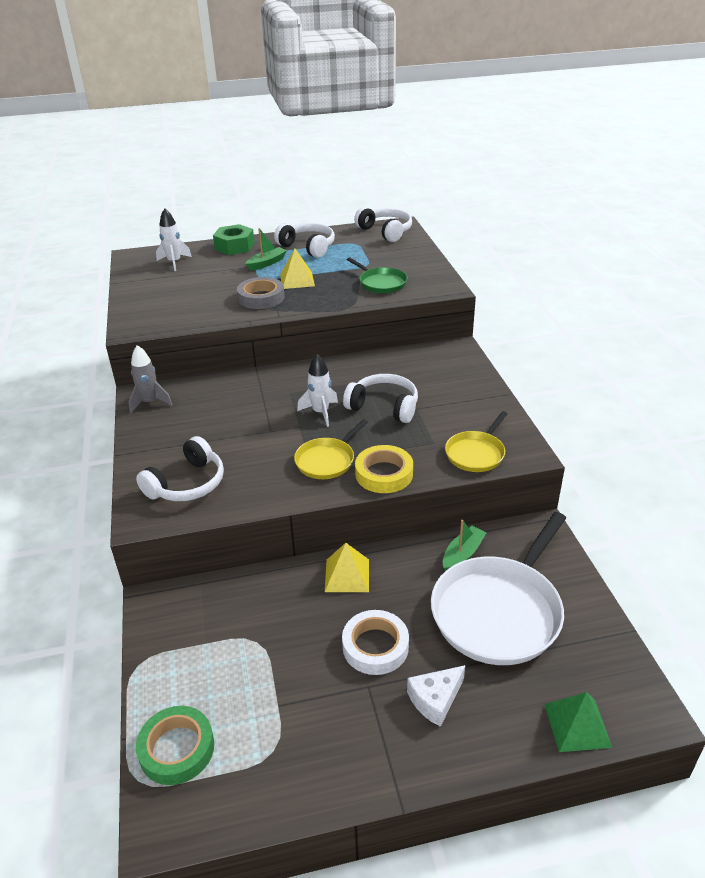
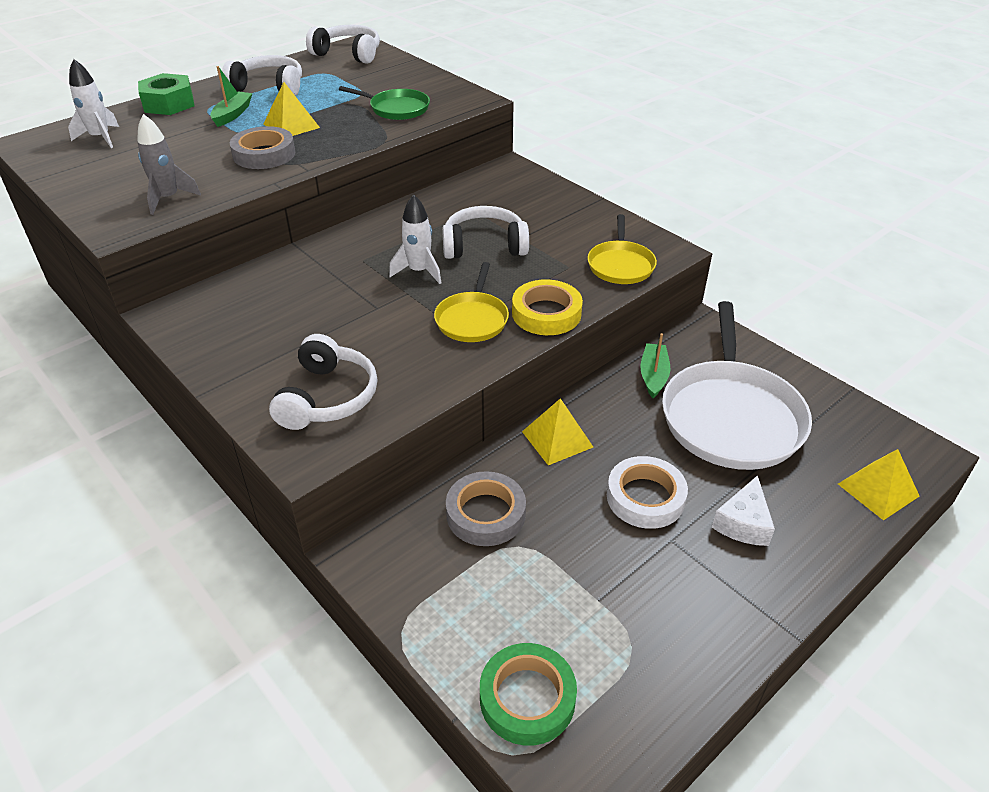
camera: 30 degrees left, 5 degrees up
grey rocket [129,345,172,413] -> grey rocket moved to [137,114,201,215]
green pyramid [544,692,613,752] -> yellow pyramid [838,449,920,520]
none -> grey tape [446,471,526,546]

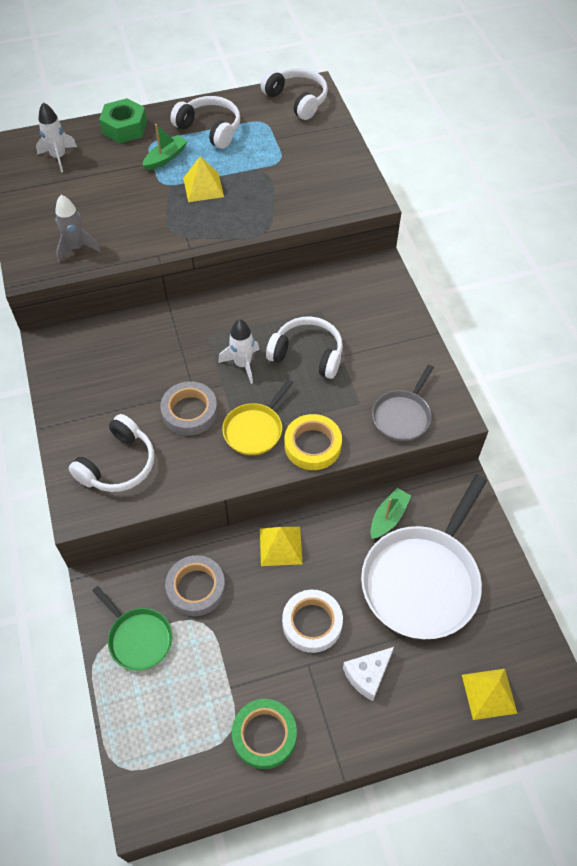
camera: 25 degrees right, 15 degrees up
grey tape [230,126,295,169] -> grey tape moved to [160,381,218,436]
green pan [339,86,430,120] -> green pan moved to [92,586,172,671]
green tape [480,643,577,746] -> green tape moved to [232,699,297,769]
yellow pan [587,214,657,284] -> grey pan [372,365,434,441]

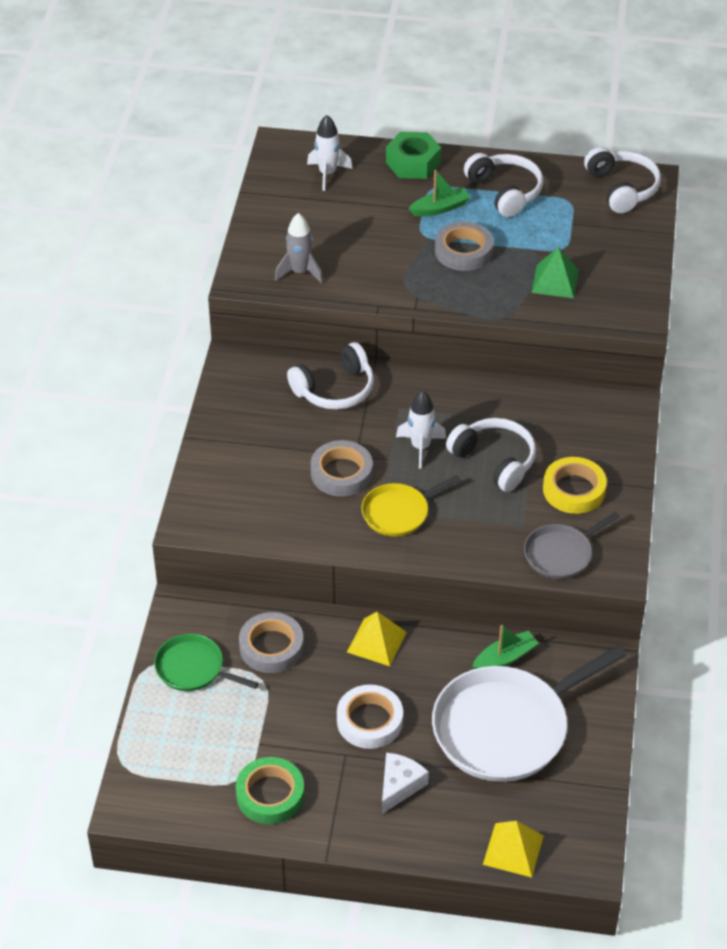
camera: 25 degrees right, 10 degrees down
white headphones [68,414,154,492] -> white headphones moved to [287,342,374,410]
green pan [92,586,172,671] -> green pan turned 135 degrees clockwise [154,634,258,691]
yellow pyramid [183,156,224,202] -> grey tape [435,221,494,271]
yellow tape [285,414,342,470] -> yellow tape moved to [543,457,607,514]
white cheese [343,647,394,701] -> white cheese turned 135 degrees clockwise [382,752,429,814]
none -> green pyramid [531,247,579,298]

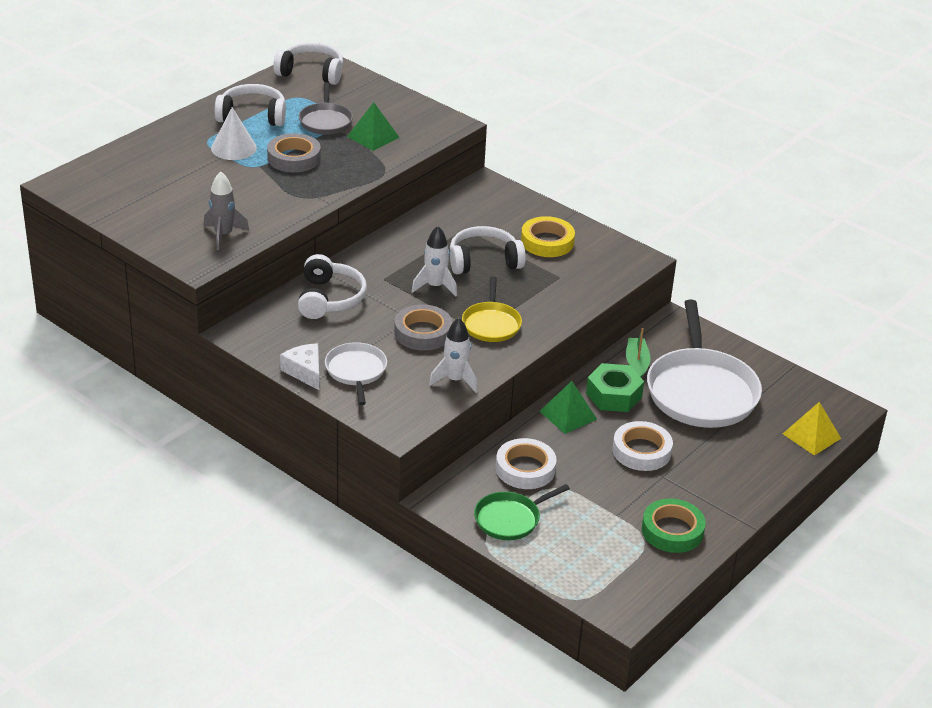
camera: 60 degrees left, 10 degrees down
grey tape [239,612,304,673] -> white tape [496,438,557,489]
white rocket [307,115,352,191] -> white rocket moved to [429,318,477,393]
yellow pyramid [347,612,407,666] -> green pyramid [539,381,597,434]
white cheese [382,752,429,814] -> white cheese moved to [280,343,319,390]
green nut [386,132,441,179] -> green nut moved to [586,363,644,412]
green boat [409,170,471,216] -> white cone [211,107,257,160]
grey pan [524,512,620,579] -> grey pan moved to [299,82,353,135]
none -> white pan [325,342,387,405]

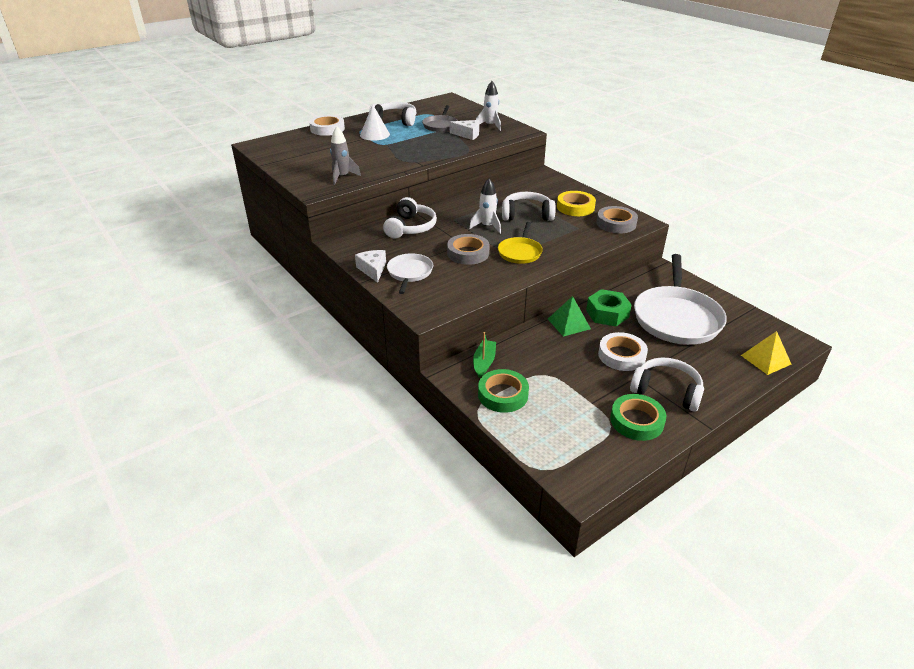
camera: 15 degrees right, 0 degrees up
grey tape [267,133,321,172] -> grey tape moved to [596,206,638,233]
white headphones [273,43,343,85] -> white headphones moved to [630,357,704,412]
green pyramid [347,102,400,151] -> white cheese [450,120,479,140]
white rocket [429,318,477,393] -> white rocket moved to [476,81,501,131]
green pan [474,484,570,540] -> green tape [478,369,529,413]
white tape [496,438,557,489] -> white tape moved to [309,115,345,136]
green boat [626,328,650,378] -> green boat moved to [473,332,496,378]

